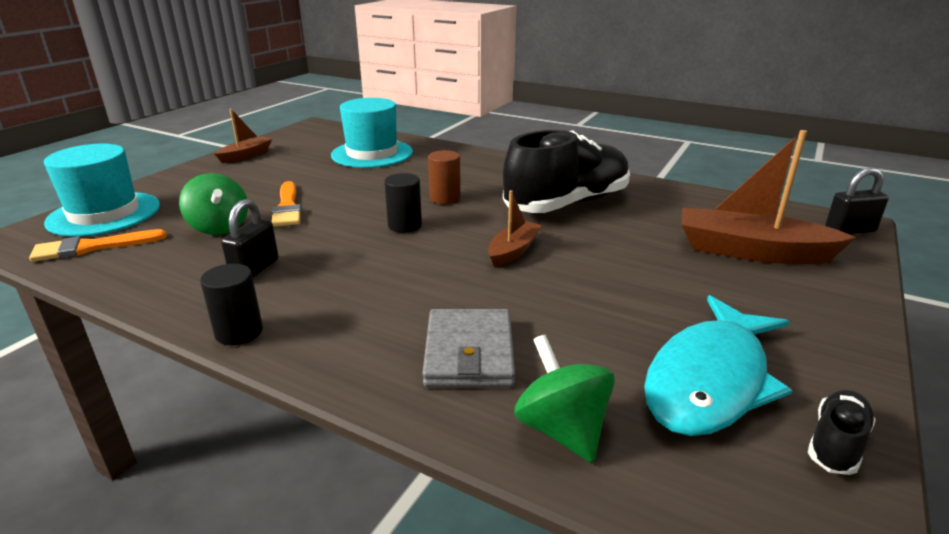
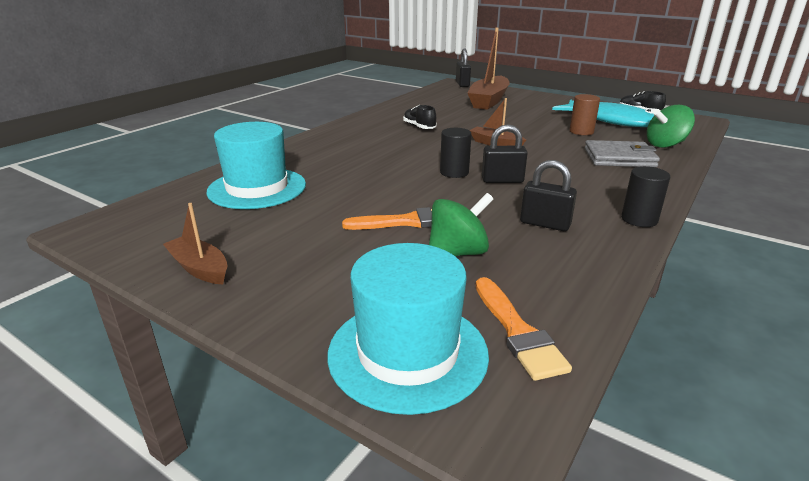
camera: 85 degrees left, 0 degrees up
brown cylinder [428,150,461,204] -> brown cylinder moved to [569,94,600,135]
black shoe [503,130,630,213] -> black shoe [403,105,436,129], size x0.41
none -> black padlock [482,124,528,183]

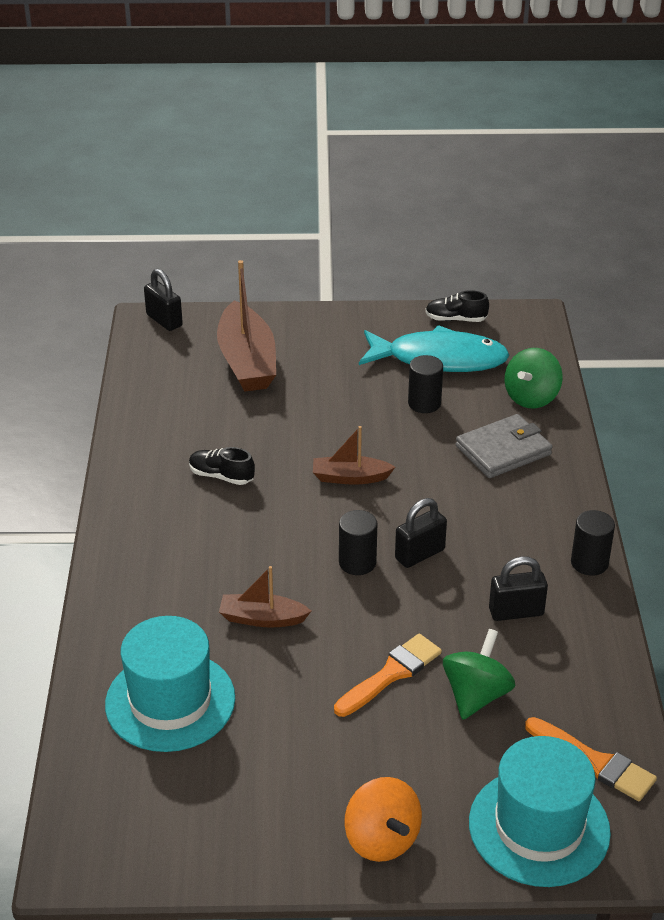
camera: 35 degrees left, 10 degrees up
brown boat [163,203,228,284] -> brown boat moved to [219,566,311,627]
brown cylinder [569,94,600,135] -> black cylinder [408,355,443,413]
none -> orange spinning top [344,777,422,862]

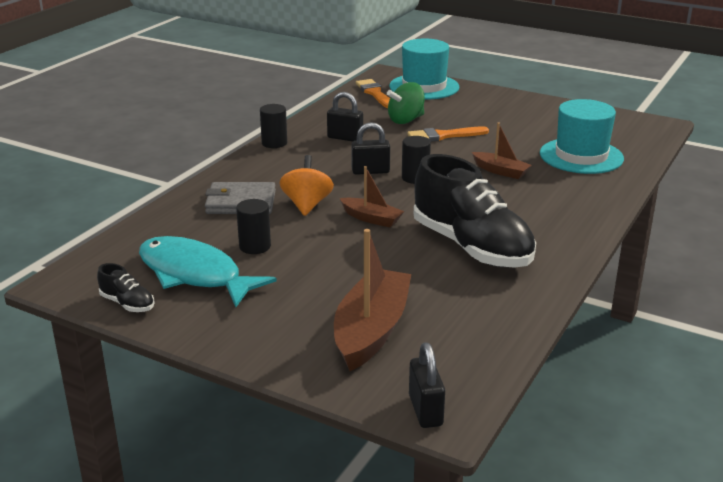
camera: 150 degrees left, 10 degrees down
black shoe [189,447,255,485] -> black shoe [414,154,536,268], size x2.42
orange spinning top [344,777,422,862] -> orange spinning top moved to [280,155,334,216]
green spinning top [505,348,563,408] -> none

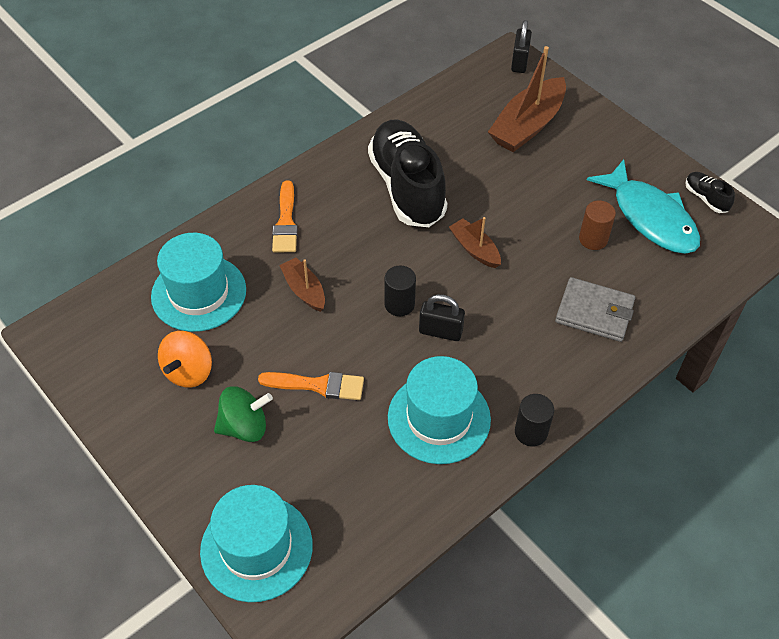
camera: 160 degrees left, 25 degrees up
black cylinder [236,199,271,254] -> brown cylinder [579,201,616,250]
orange spinning top [280,155,334,216] -> orange spinning top moved to [158,331,212,388]
black padlock [327,92,363,142] -> turquoise hat [388,356,491,464]
orange brush [356,79,390,108] -> orange brush moved to [272,180,298,253]
green spinning top [387,82,425,124] -> green spinning top moved to [214,386,273,442]

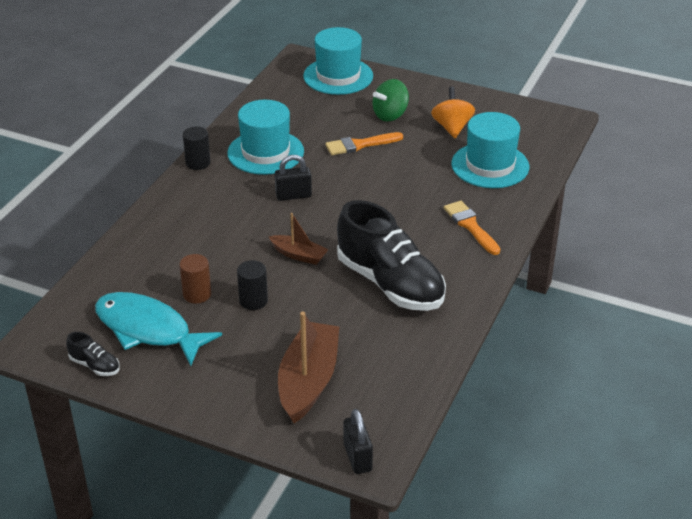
camera: 155 degrees right, 15 degrees down
brown boat [279,258,325,312] -> none
black cylinder [384,266,416,316] -> black cylinder moved to [237,260,268,310]
grey wallet [555,277,635,342] -> none

